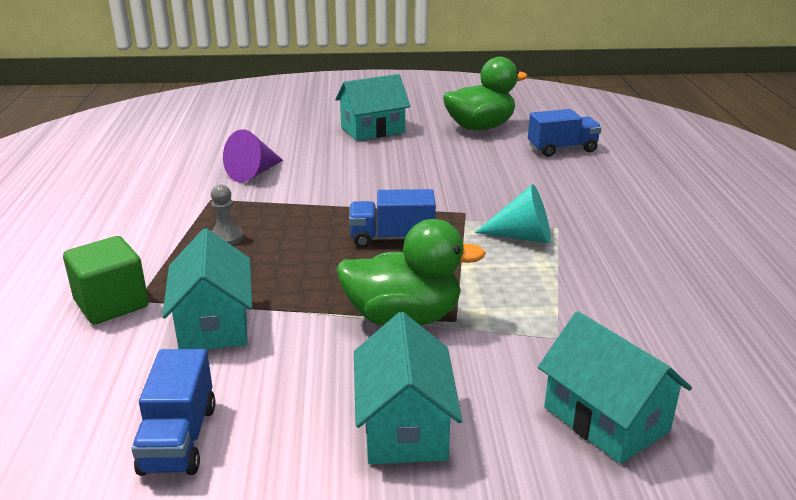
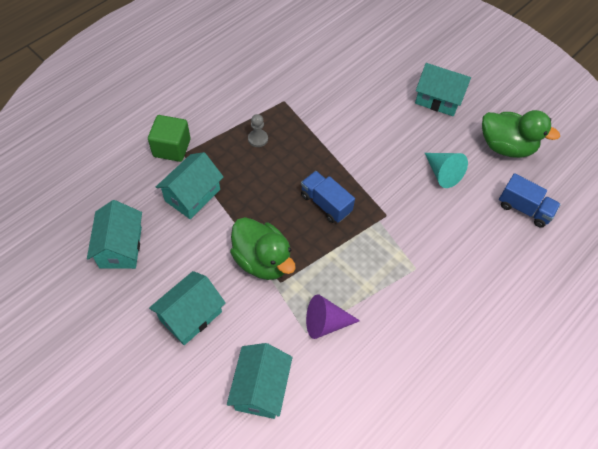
camera: 45 degrees right, 30 degrees up
blue truck [132,349,216,476] -> turquoise house [87,200,142,269]
purple cone [223,129,283,183] -> purple cone moved to [306,294,360,339]
turquoise cone [475,184,551,243] -> turquoise cone moved to [425,153,468,188]

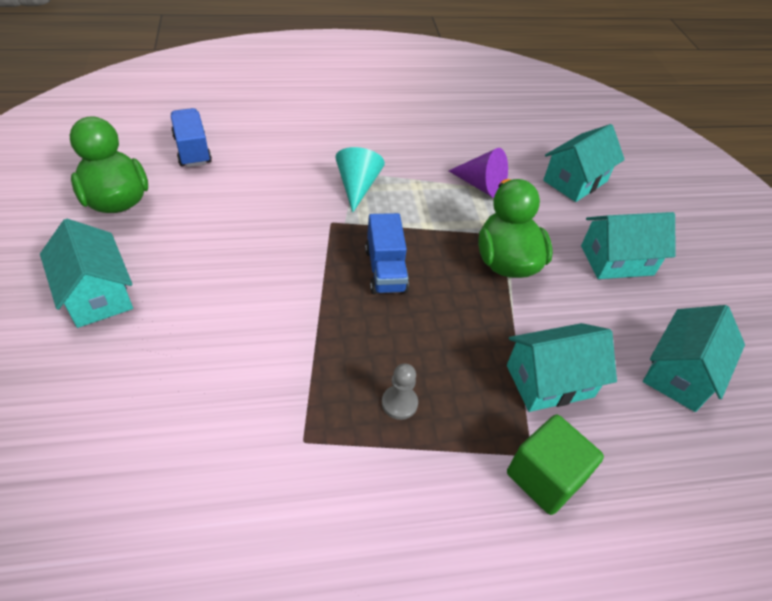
camera: 145 degrees left, 10 degrees down
turquoise cone [425,153,468,188] -> turquoise cone moved to [335,147,385,212]

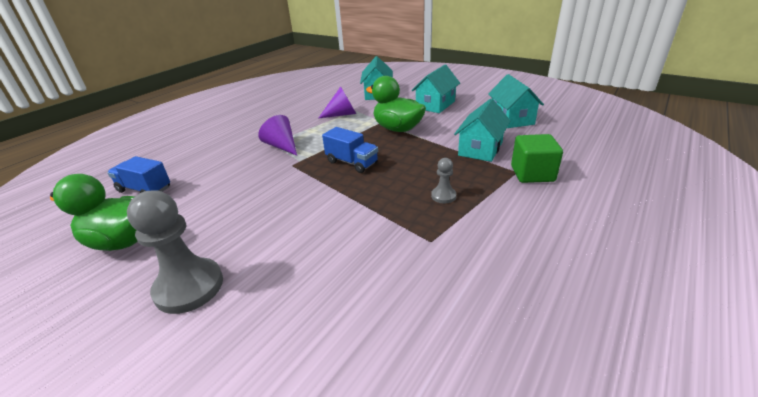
camera: 40 degrees left, 15 degrees down
turquoise house [40,219,133,328] -> grey pawn [127,190,223,314]
turquoise cone [335,147,385,212] -> purple cone [258,115,297,155]

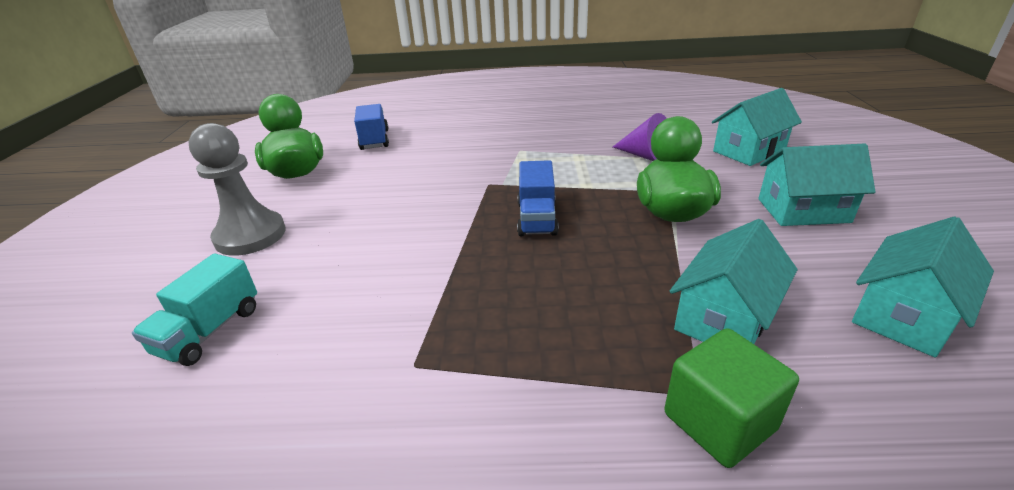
camera: 55 degrees right, 0 degrees up
purple cone [258,115,297,155] -> none
grey pawn [431,158,456,204] -> none
turquoise house [454,98,510,162] -> turquoise house turned 45 degrees counterclockwise [670,219,798,344]
none -> turquoise truck [132,253,257,366]

